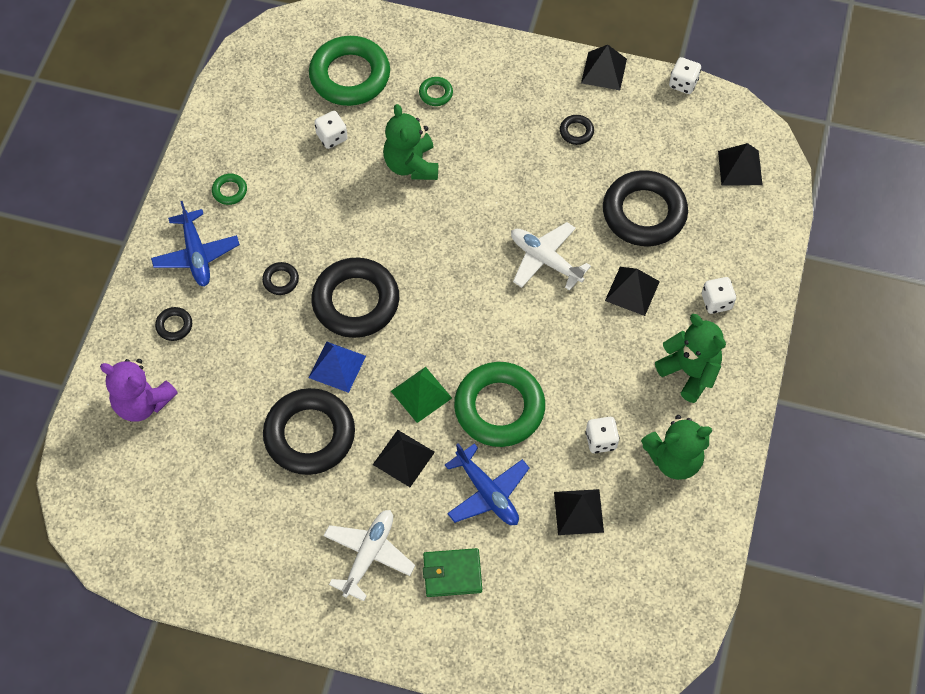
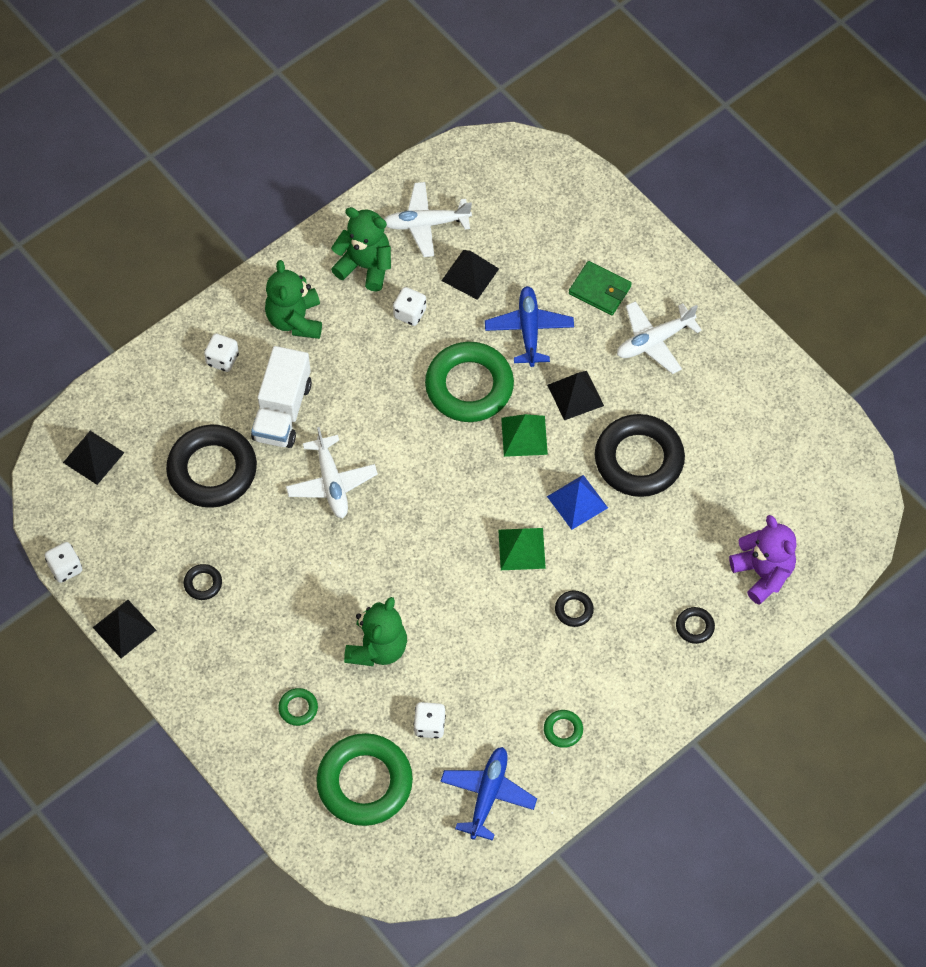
camera: 145 degrees left, 0 degrees up
blue plane [151,201,240,286] -> blue plane moved to [440,747,537,841]
black ring [311,258,399,338] -> green pyramid [498,528,546,570]
black pyramid [605,267,660,316] -> white truck [251,346,312,448]
none -> white plane [384,182,472,257]

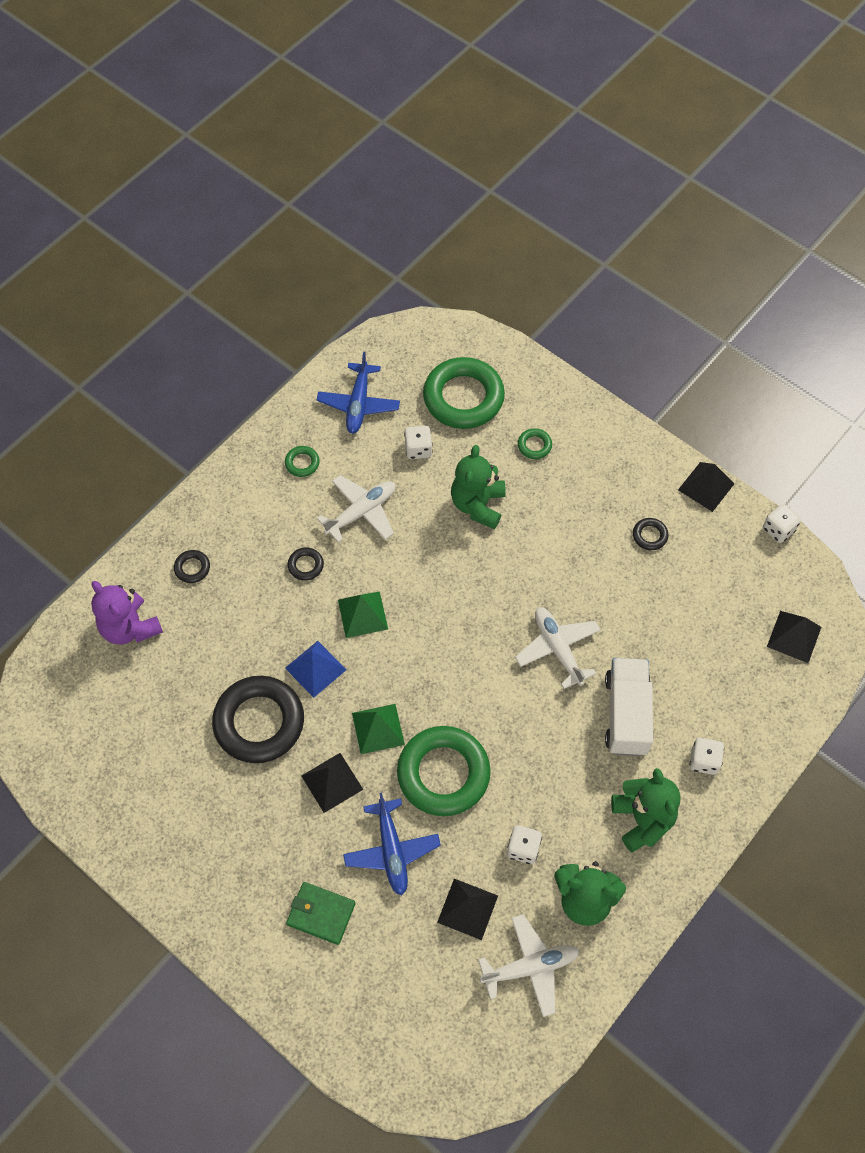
camera: 170 degrees right, 0 degrees up
black ring [166,425,257,508] -> none
white plane [617,301,702,374] -> white plane moved to [317,475,395,543]

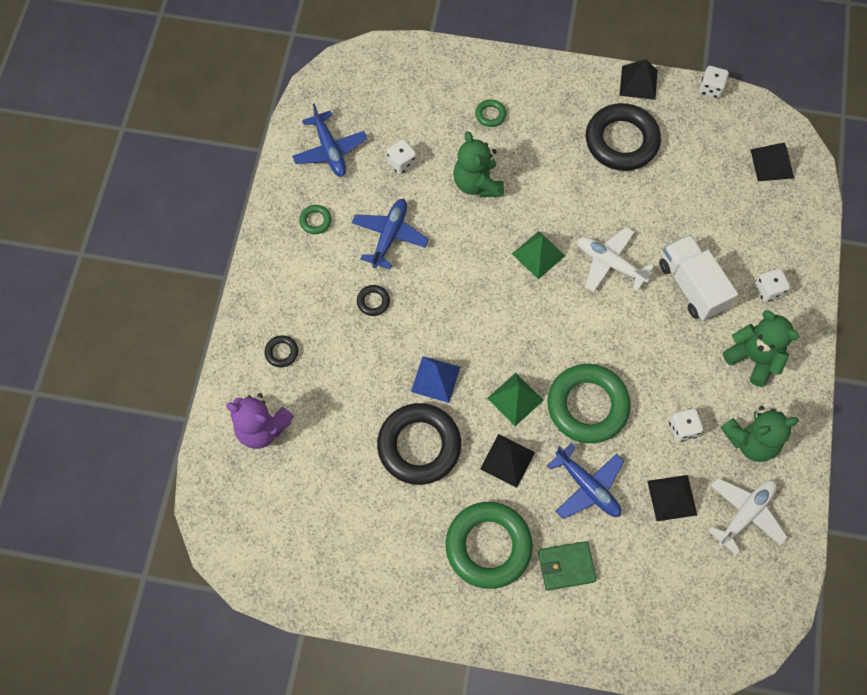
camera: 30 degrees left, 5 degrees up
white plane [317,475,395,543] -> blue plane [352,199,429,269]
green pyramid [338,591,388,638] -> green pyramid moved to [512,231,565,279]
green ring [423,357,505,429] -> green ring moved to [446,502,533,589]
black ring [633,518,669,550] -> black ring [586,103,661,171], size x2.39

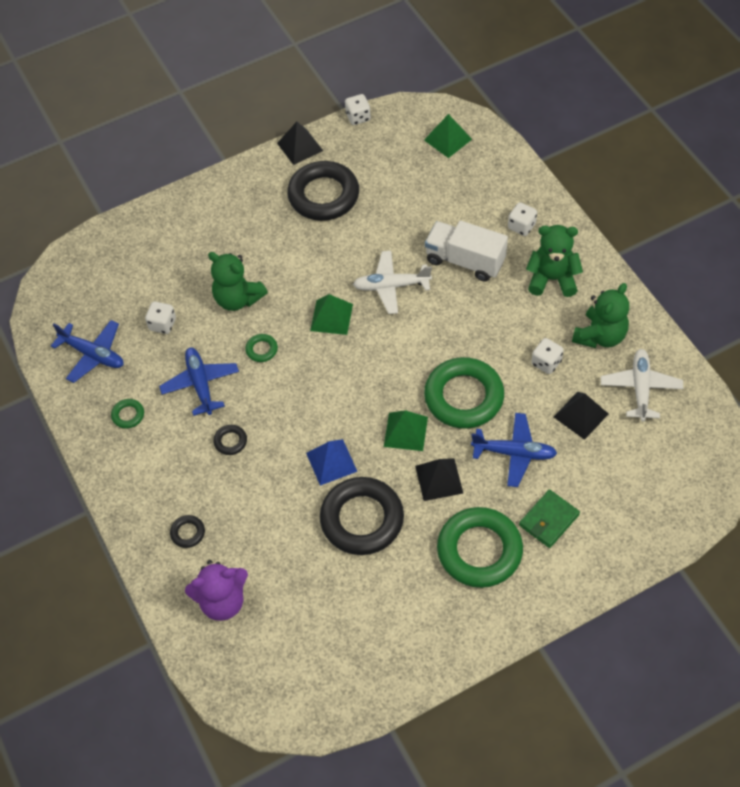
camera: 35 degrees left, 10 degrees down
green ring [475,99,506,127] -> green ring moved to [245,334,278,362]
black pyramid [750,142,794,181] -> green pyramid [424,114,472,158]

